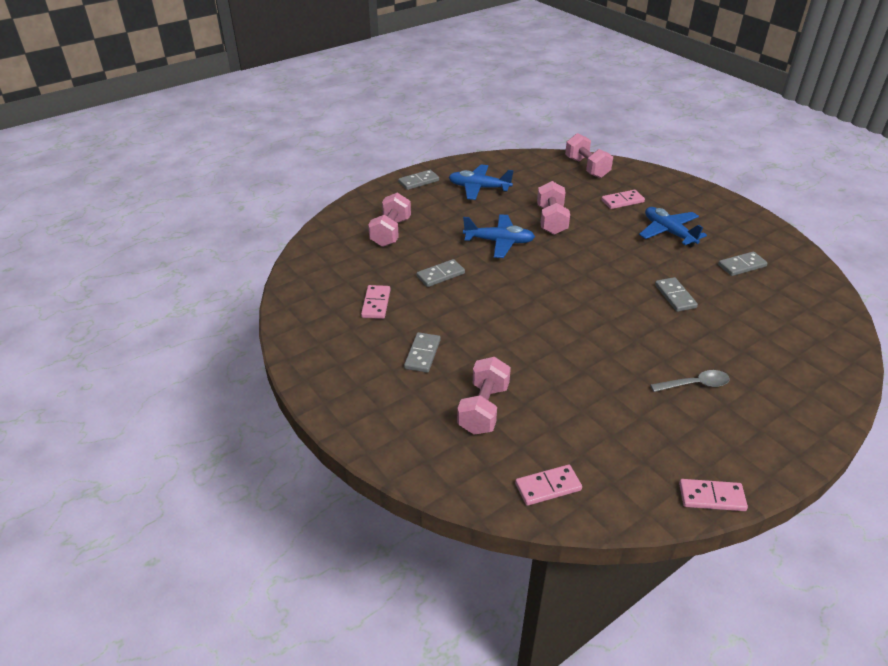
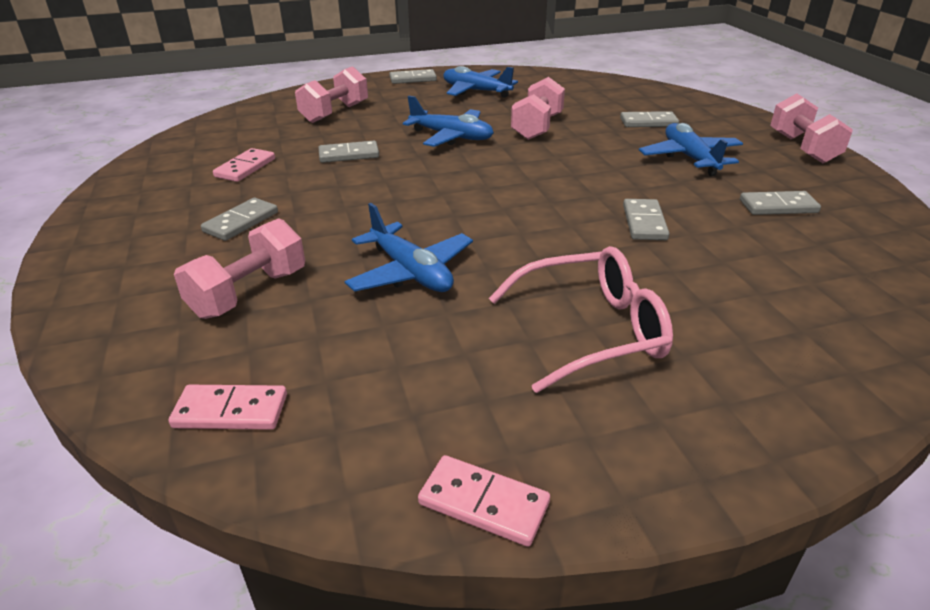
camera: 20 degrees right, 5 degrees down
pink dumbbell [565,133,613,178] -> pink dumbbell moved to [770,93,853,163]
pink domino [601,190,645,209] -> grey domino [620,111,679,127]
grey spoon [650,370,730,392] -> pink glasses [489,246,673,393]
none -> blue plane [345,203,473,292]

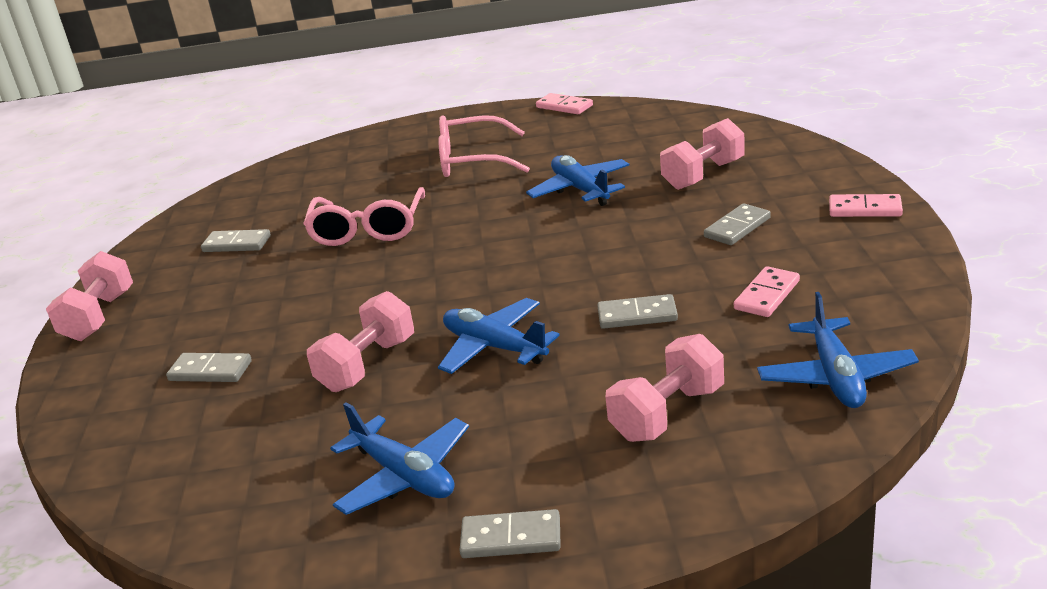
camera: 165 degrees left, 5 degrees down
pink domino [168,385,287,430] -> pink domino moved to [829,194,903,217]
grey domino [623,199,669,240] -> pink glasses [303,187,425,246]
blue plane [639,123,743,176] -> blue plane moved to [757,292,919,408]

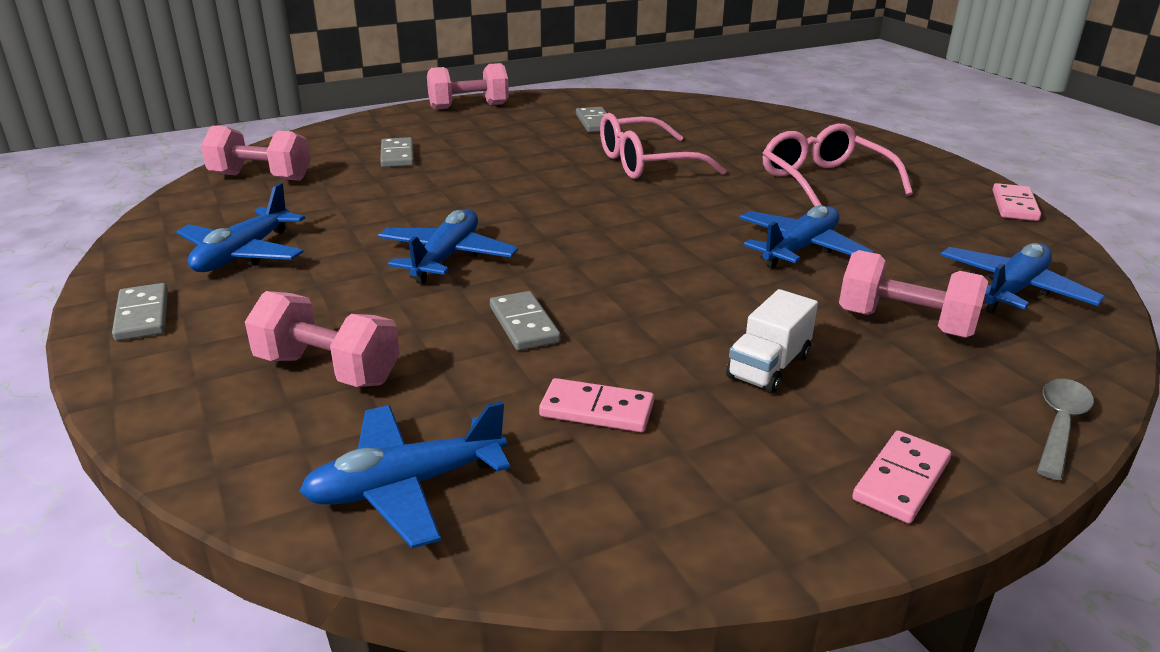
camera: 65 degrees right, 0 degrees up
pink dumbbell [307,291,414,392] -> pink dumbbell moved to [201,126,311,181]
grey domino [704,203,771,245] -> white truck [726,289,818,393]
pink domino [829,194,903,217] -> pink domino turned 45 degrees clockwise [852,431,951,523]
none -> blue plane [940,243,1105,314]
none -> grey spoon [1037,379,1094,480]

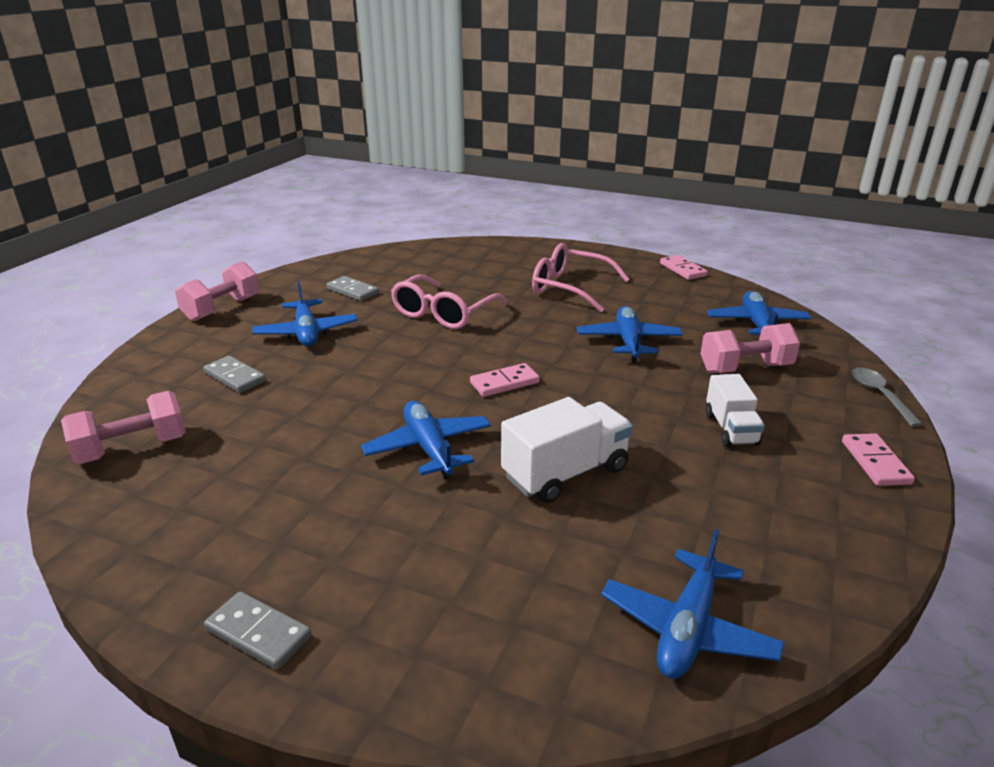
camera: 40 degrees left, 0 degrees up
blue plane [176,183,305,272] -> blue plane moved to [252,281,358,346]
pink dumbbell [245,291,400,387] -> none
grey domino [490,291,561,351] -> white truck [501,397,633,503]
pink domino [539,378,654,432] -> pink domino moved to [470,363,540,397]

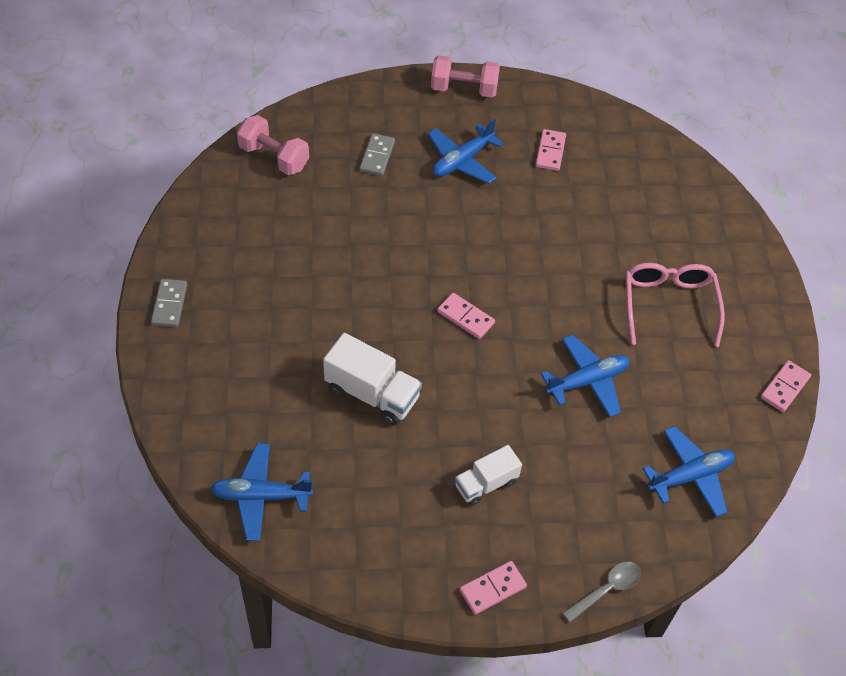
camera: 60 degrees right, 25 degrees up
grey domino [326,276,379,301] -> pink domino [536,129,566,171]
blue plane [361,401,491,479] -> none
pink glasses [391,274,508,329] -> none
pink dumbbell [700,323,800,373] -> none

